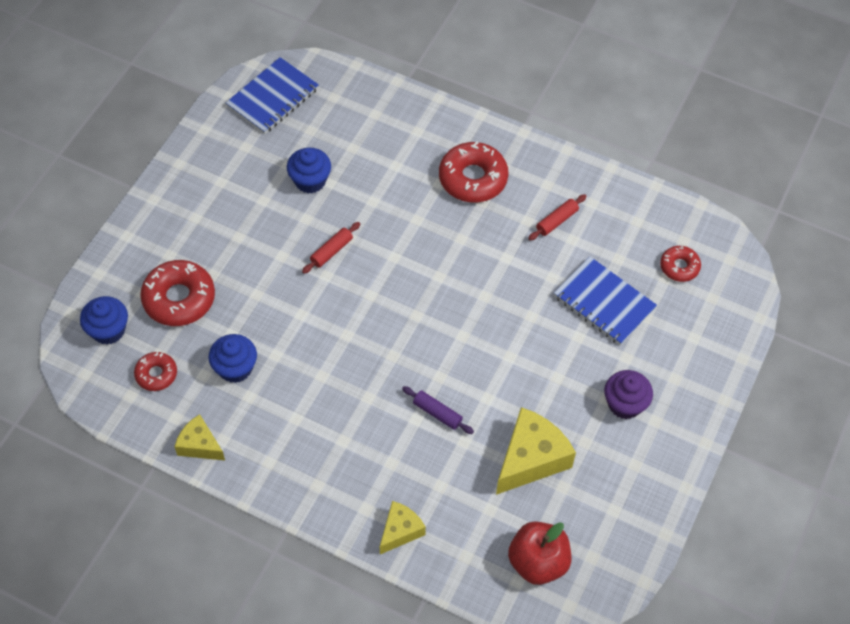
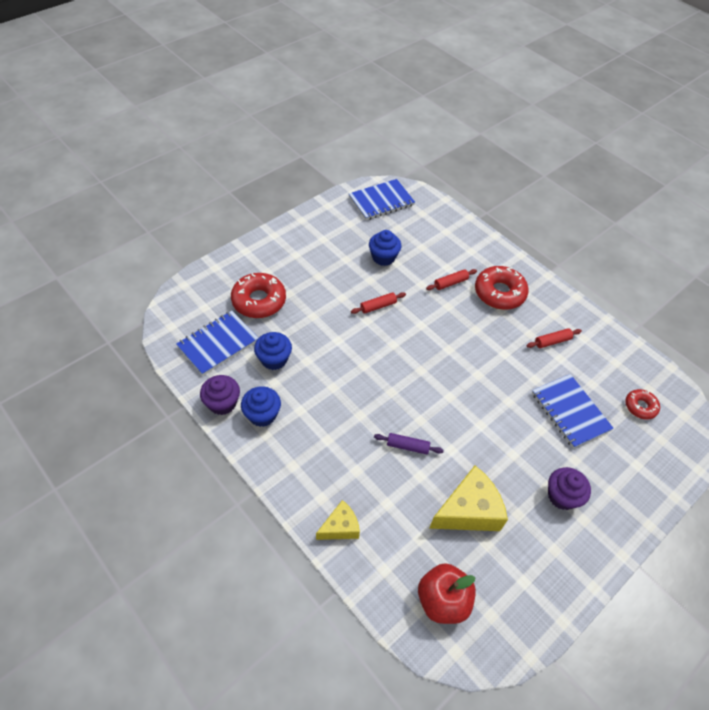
camera: 20 degrees right, 5 degrees down
blue cupcake [80,296,128,345] -> blue cupcake moved to [241,386,281,427]
red donut [134,352,177,391] -> blue notebook [176,311,258,376]
yellow cheese [175,414,225,461] -> purple cupcake [200,375,240,415]
purple rolling pin [402,386,474,434] -> purple rolling pin turned 45 degrees counterclockwise [374,433,444,455]
none -> red rolling pin [426,269,477,290]

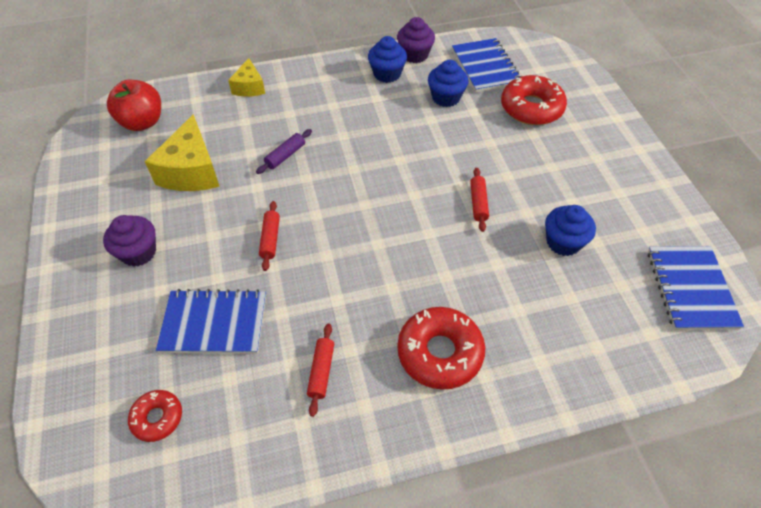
camera: 120 degrees right, 0 degrees up
red rolling pin [426,269,477,290] -> red rolling pin moved to [259,201,280,271]

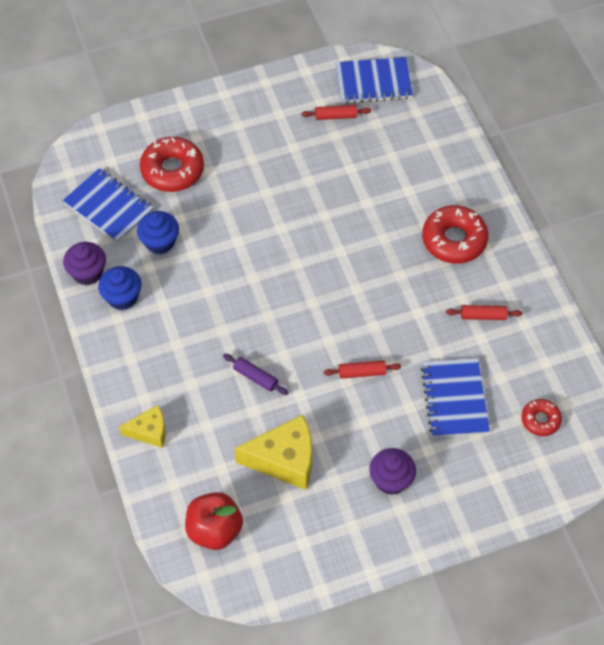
camera: 95 degrees left, 5 degrees up
blue notebook [452,38,522,93] -> blue notebook turned 60 degrees clockwise [63,168,153,243]
red rolling pin [470,168,489,232] -> red rolling pin moved to [302,105,371,120]
blue cupcake [545,205,596,256] -> none

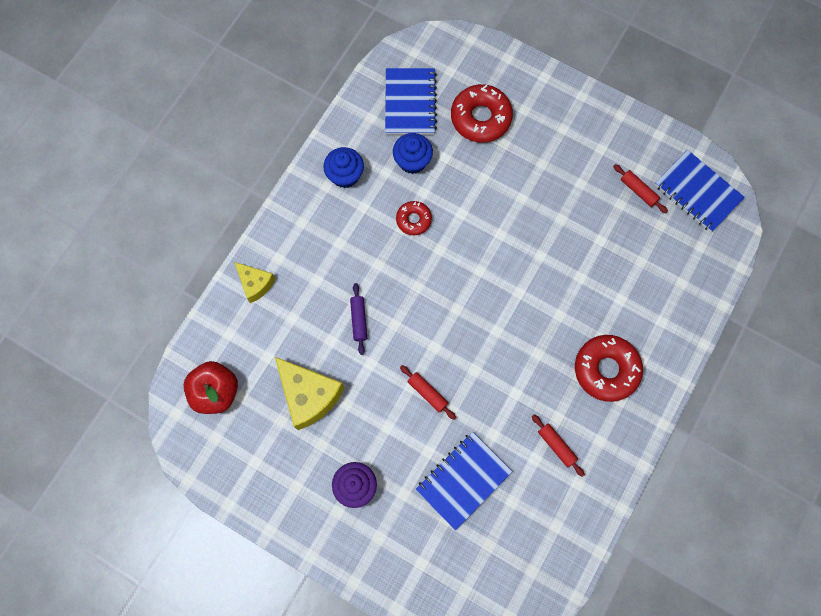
camera: 50 degrees right, 15 degrees up
purple cupcake [63,242,106,286] -> none
red donut [522,399,562,436] -> red donut moved to [396,201,432,235]

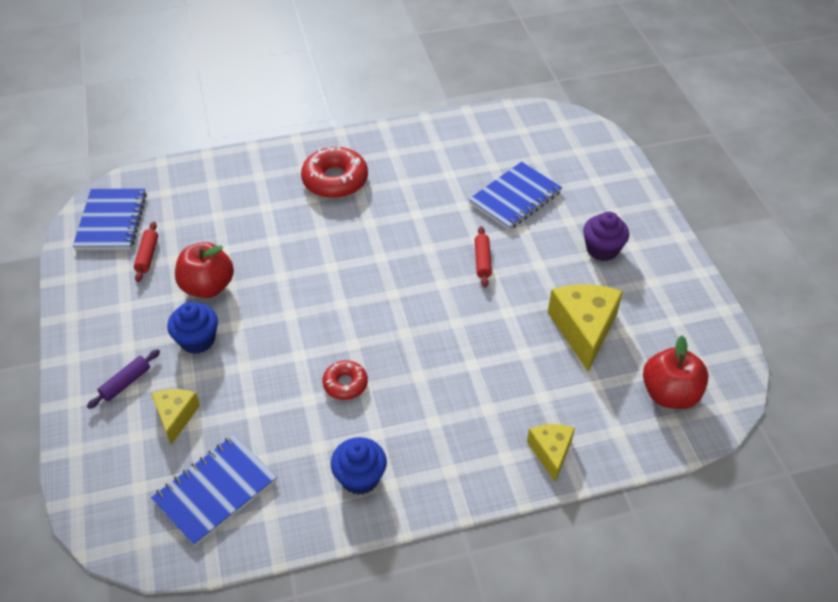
camera: 135 degrees left, 25 degrees down
purple rolling pin [350,283,367,355] -> purple rolling pin moved to [87,349,160,409]
blue cupcake [393,133,433,174] -> blue cupcake moved to [167,302,218,354]
blue notebook [416,432,512,531] -> blue notebook turned 45 degrees counterclockwise [469,162,562,230]
red donut [451,84,513,143] -> yellow cheese [151,389,200,445]
red rolling pin [532,415,585,477] -> none
none -> red apple [175,242,234,298]

